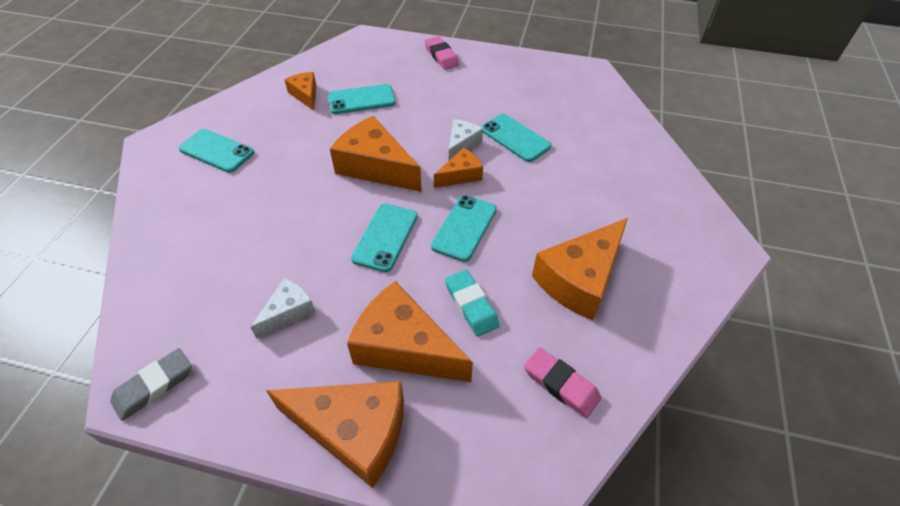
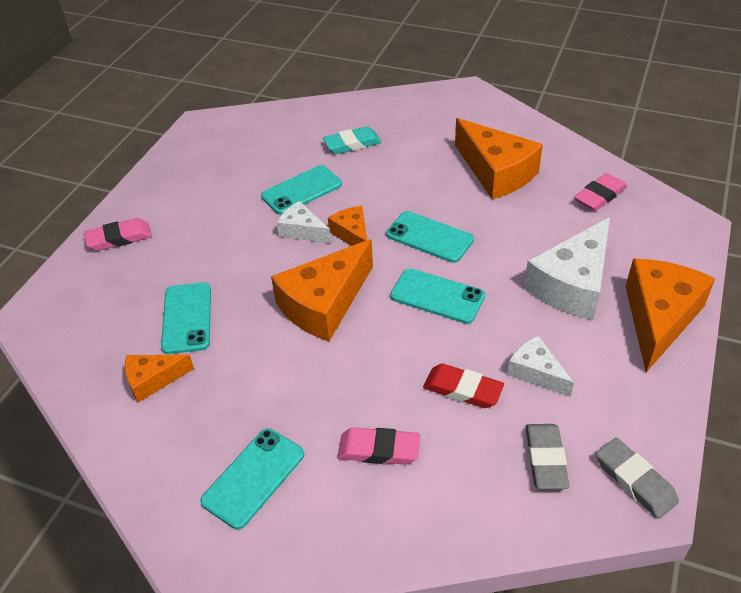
camera: 80 degrees left, 5 degrees down
orange cheese [347,281,473,382] -> white cheese [524,217,610,320]
turquoise eraser [445,270,500,337] -> turquoise eraser moved to [323,126,382,154]
none -> pink eraser [338,428,420,465]
none -> red eraser [423,364,504,408]
none -> grey eraser [525,424,570,489]

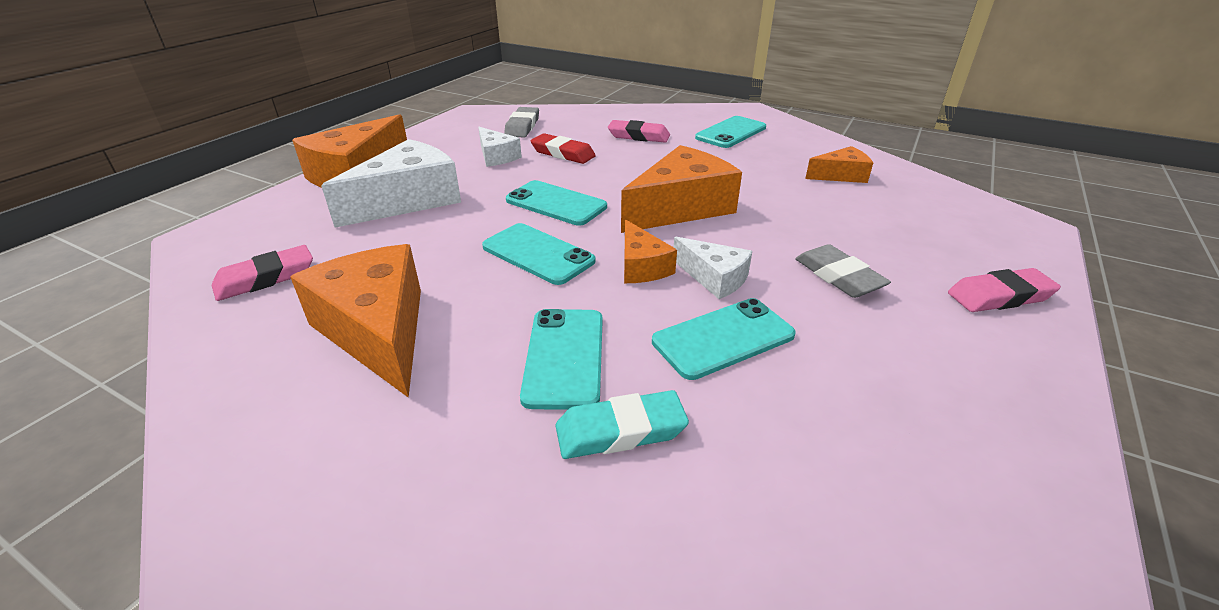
camera: 175 degrees left, 10 degrees down
turquoise phone [161,282,211,354] -> turquoise phone moved to [520,309,603,410]
grey eraser [596,438,679,519] -> grey eraser moved to [795,244,891,298]

